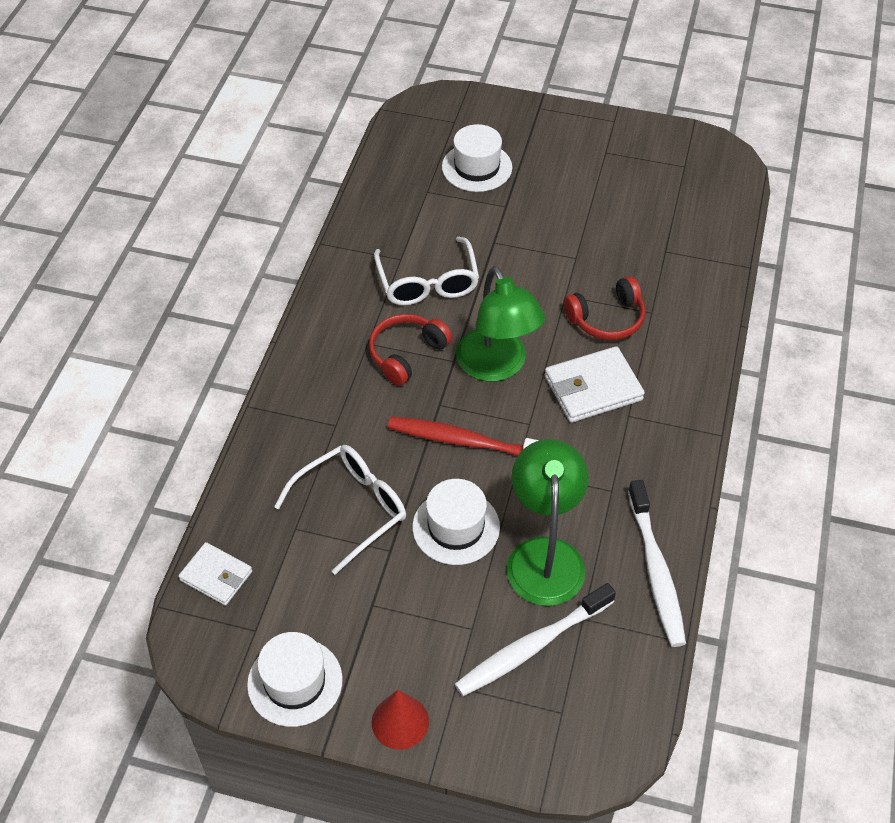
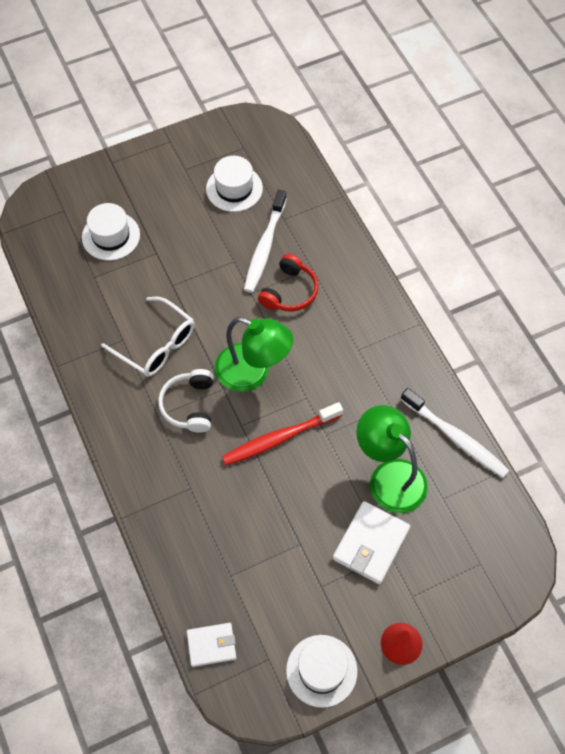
camera: 40 degrees left, 10 degrees up
white glasses [274,445,406,575] -> none
red headphones [369,314,452,386] -> white headphones [158,369,213,433]
white hat [412,479,500,565] -> white hat moved to [206,156,263,212]
white toothbrush [455,583,616,696] -> white toothbrush moved to [244,190,287,293]
white wallet [545,346,645,423] -> white wallet moved to [333,501,410,584]

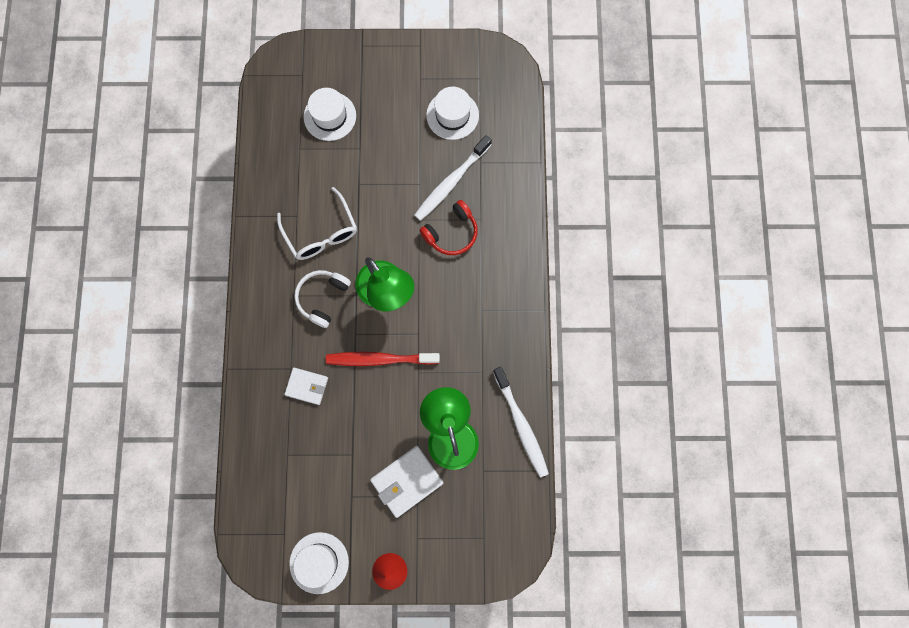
camera: 25 degrees right, 15 degrees up
white wallet [187,623,237,667] -> white wallet moved to [284,368,328,405]

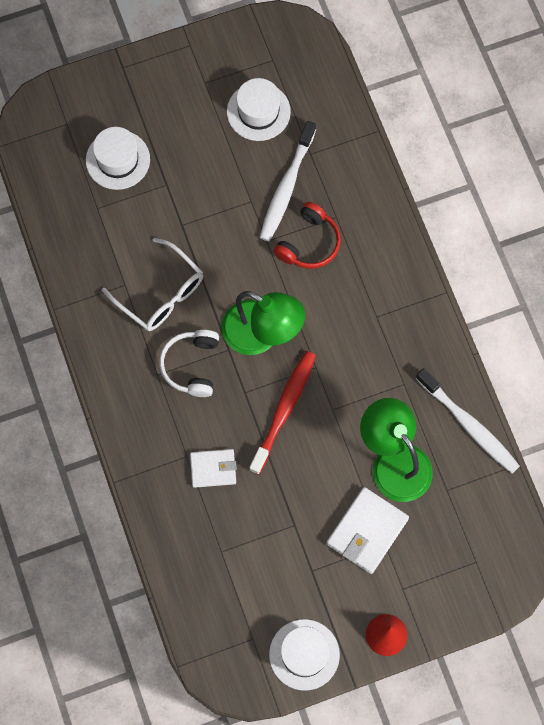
camera: 20 degrees left, 5 degrees down
red toothbrush [326,352,440,366] -> red toothbrush turned 135 degrees clockwise [249,351,316,475]

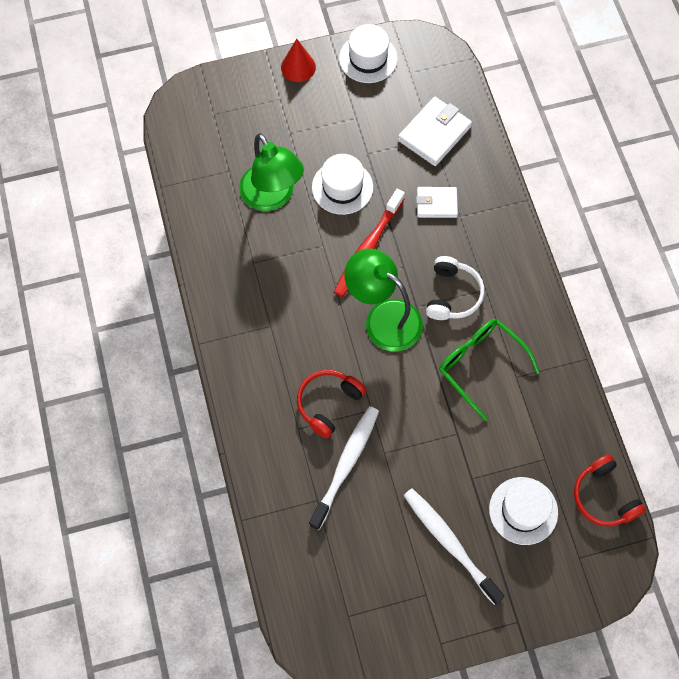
camera: 175 degrees left, 5 degrees down
white glasses [102,238,203,331] -> green glasses [439,319,540,421]
white hat [227,78,291,141] -> white hat moved to [312,154,373,215]
white wallet [326,487,409,574] -> white wallet moved to [398,97,472,166]
white toothbrush [416,368,520,474] -> white toothbrush moved to [404,488,505,605]
none -> red headphones [574,454,646,527]

